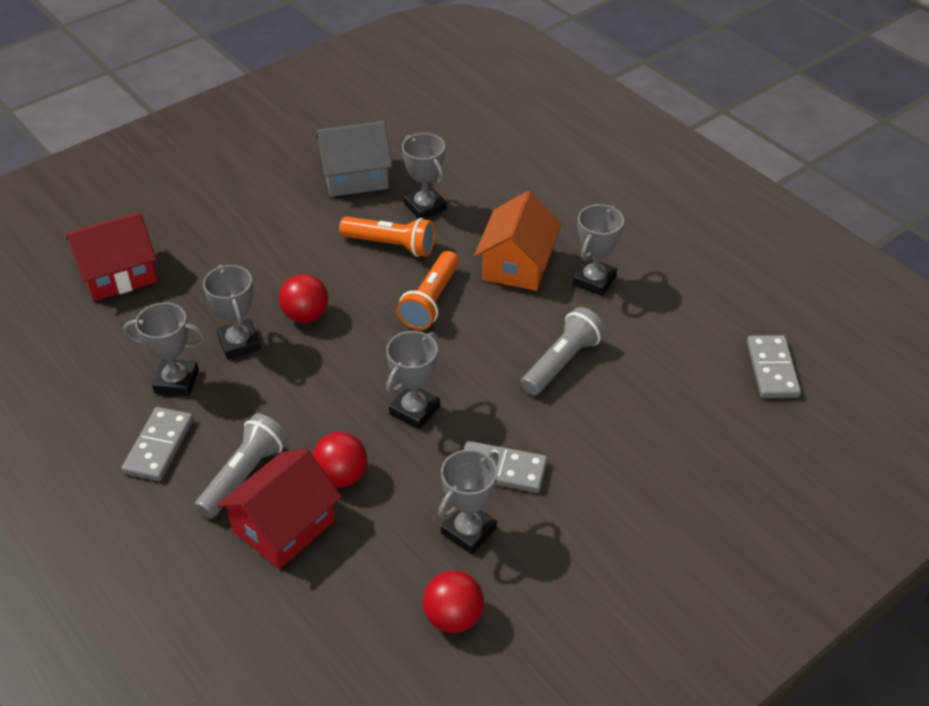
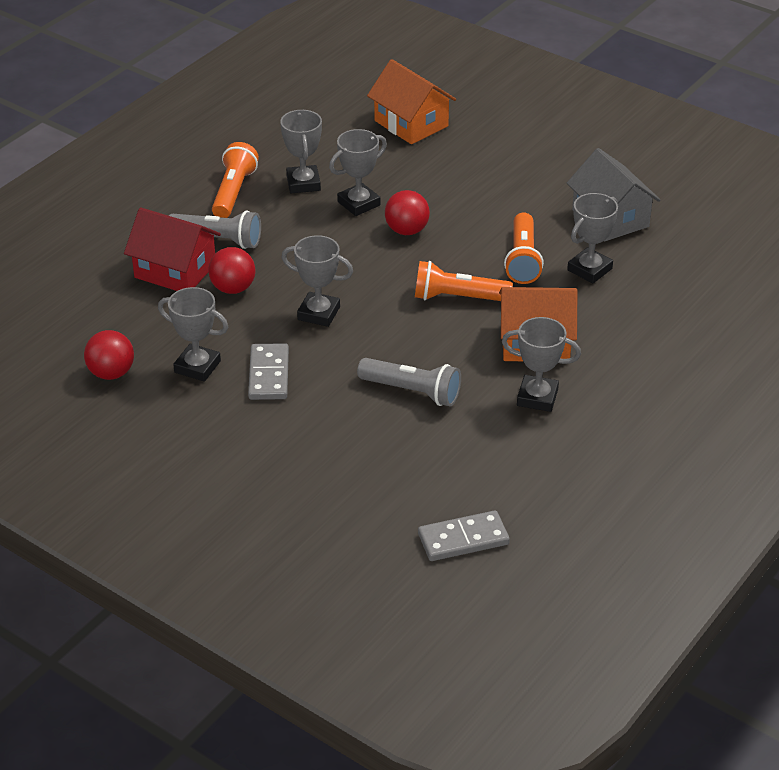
camera: 75 degrees right, 5 degrees down
red house [66,212,157,301] -> orange house [367,59,456,144]
grey domino [122,407,194,481] -> orange flashlight [212,142,259,218]

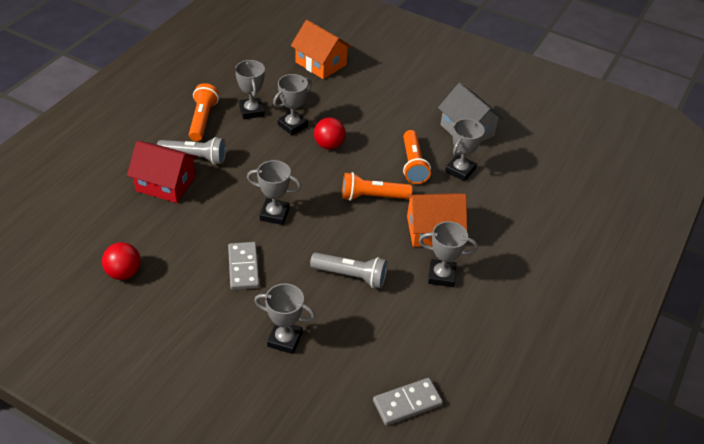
camera: 10 degrees left, 5 degrees up
grey trophy [158,287,228,382] -> grey trophy moved to [254,283,316,354]
red ball [208,247,255,294] -> none

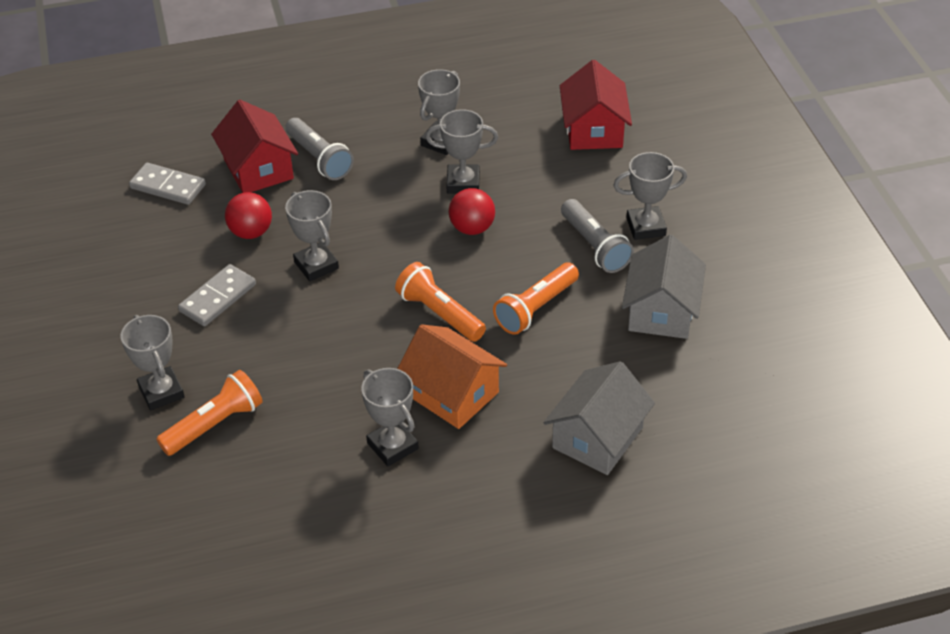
camera: 50 degrees right, 0 degrees up
red ball [102,242,141,280] -> red ball moved to [225,192,272,239]
orange flashlight [189,83,219,141] -> orange flashlight moved to [156,370,263,456]
orange house [291,20,352,79] -> red house [560,60,632,150]
grey flashlight [310,253,387,288] -> grey flashlight moved to [561,199,634,273]
grey domino [373,378,443,426] -> grey domino moved to [129,163,206,205]
grey trophy [445,119,485,181] -> grey trophy moved to [613,152,687,240]
none -> grey house [543,361,655,475]

